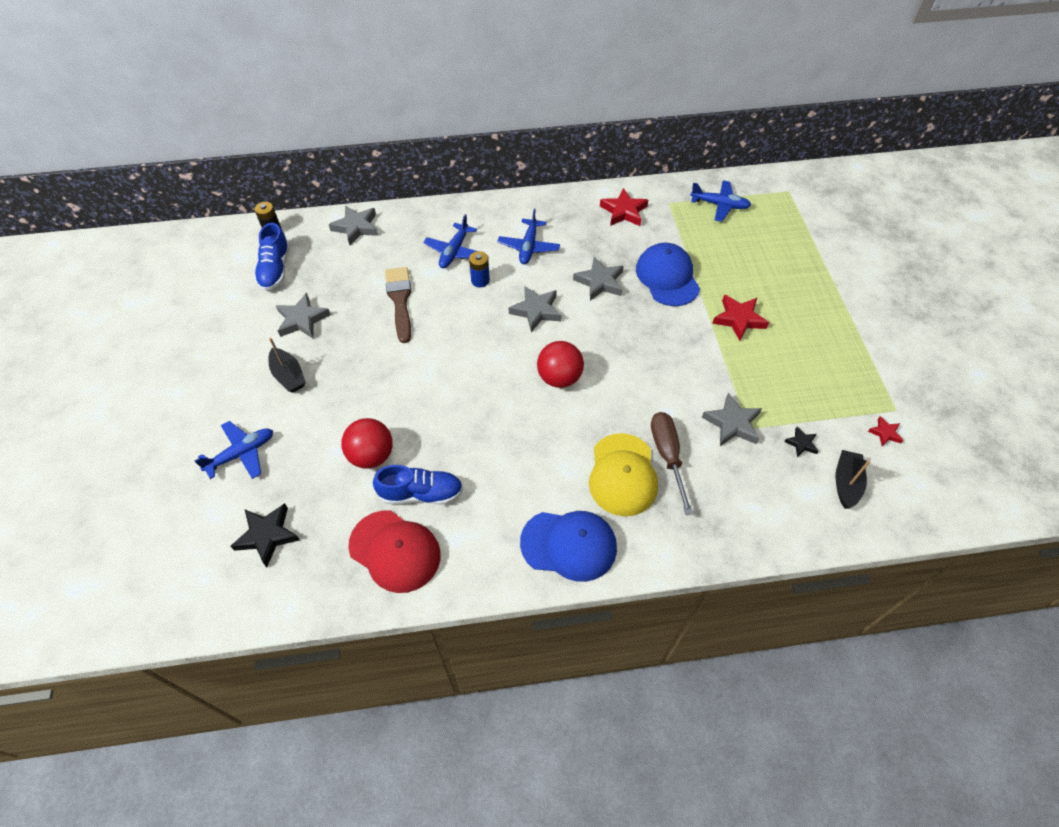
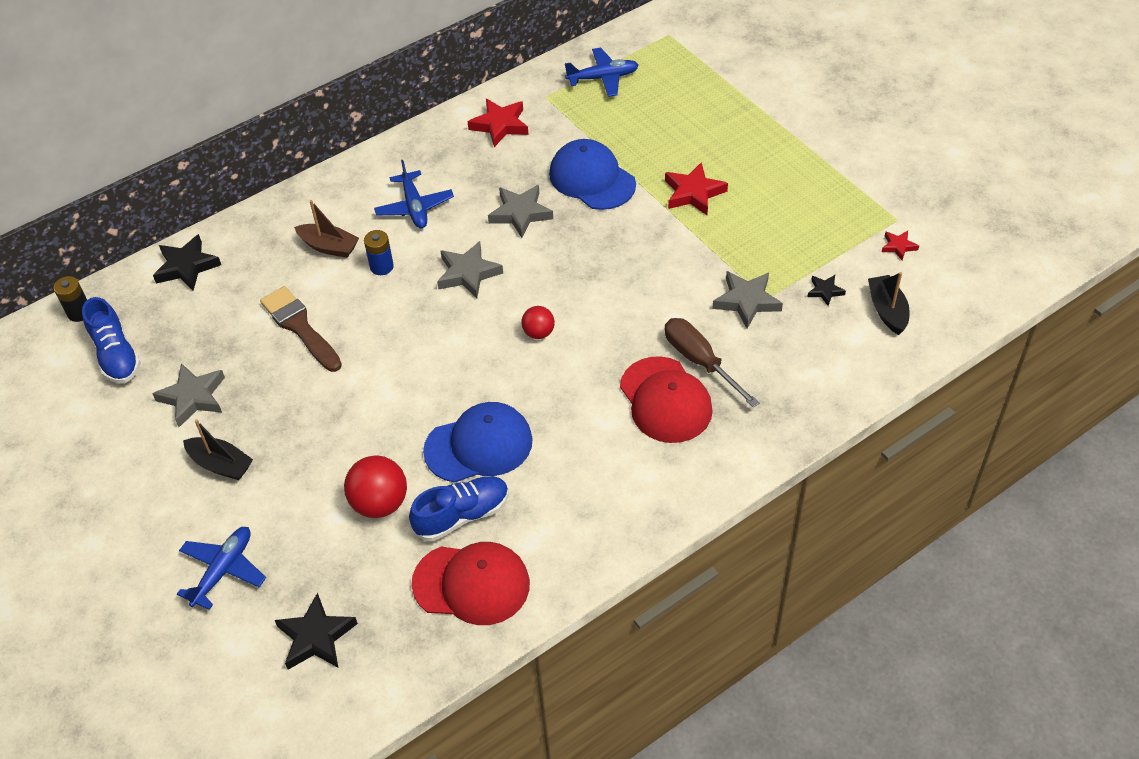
camera: 25 degrees left, 5 degrees down
grey star [329,205,378,245] -> black star [153,234,221,291]
blue plane [423,214,477,268] -> brown boat [294,200,359,258]
blue cap [520,511,617,582] -> blue cap moved to [423,402,533,483]
red ball [537,341,584,388] -> red ball [521,306,555,339], size x0.59
yellow cap [589,433,658,516] -> red cap [620,356,713,443]

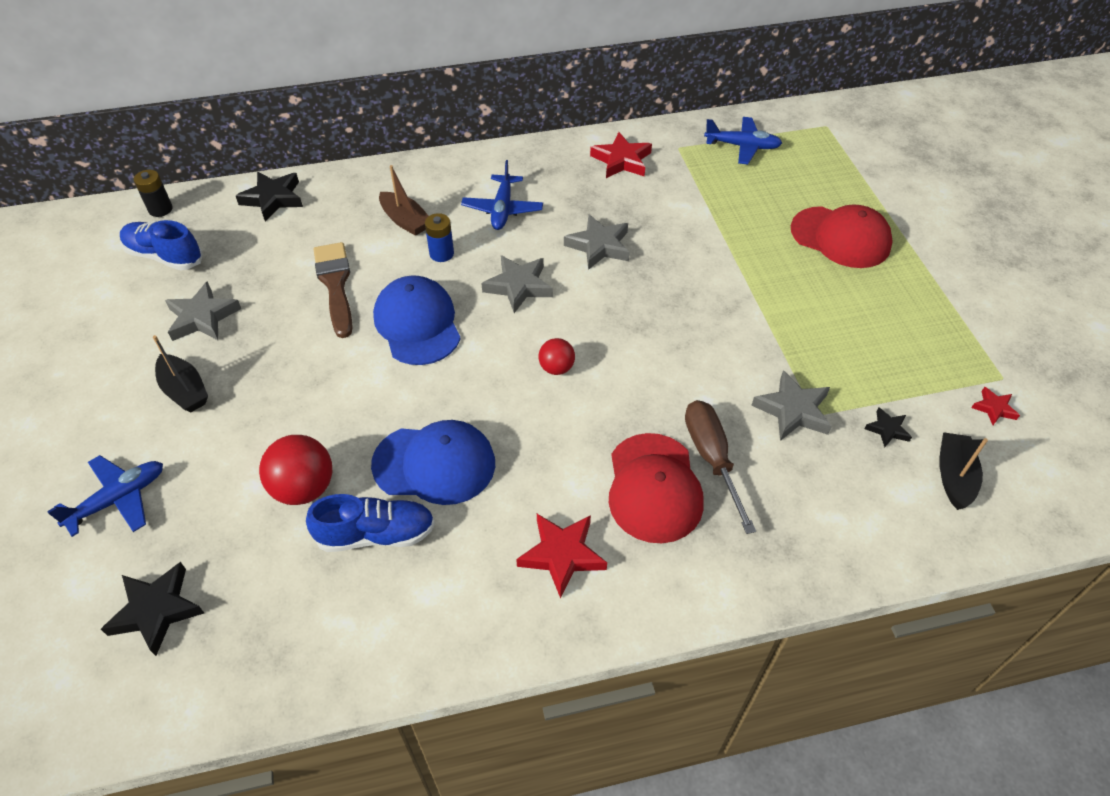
camera: 20 degrees right, 0 degrees up
blue shoe [82,297,141,383] -> blue shoe turned 120 degrees clockwise [120,220,203,270]
red cap [412,542,530,625] -> red cap moved to [791,204,893,268]
blue cap [549,139,636,210] -> blue cap moved to [373,276,461,365]
red star [665,162,728,215] -> red star moved to [516,514,607,599]

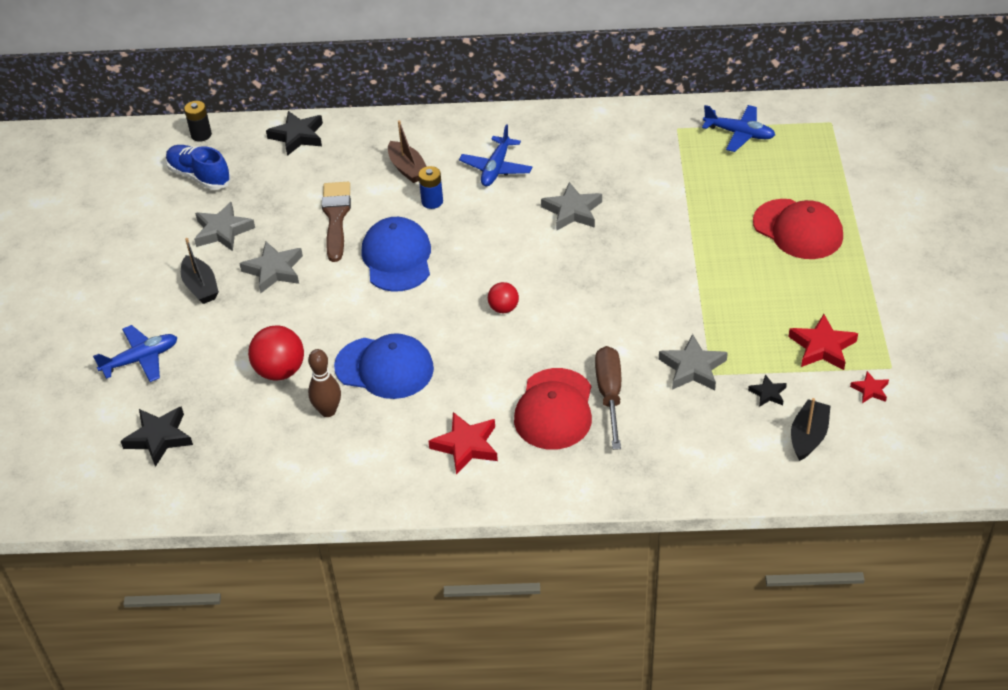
camera: 15 degrees right, 5 degrees down
blue shoe [306,494,435,552] -> brown bowling pin [308,349,341,417]
grey star [481,255,553,313] -> grey star moved to [239,242,303,293]
red star [590,132,652,178] -> red star moved to [788,314,858,370]

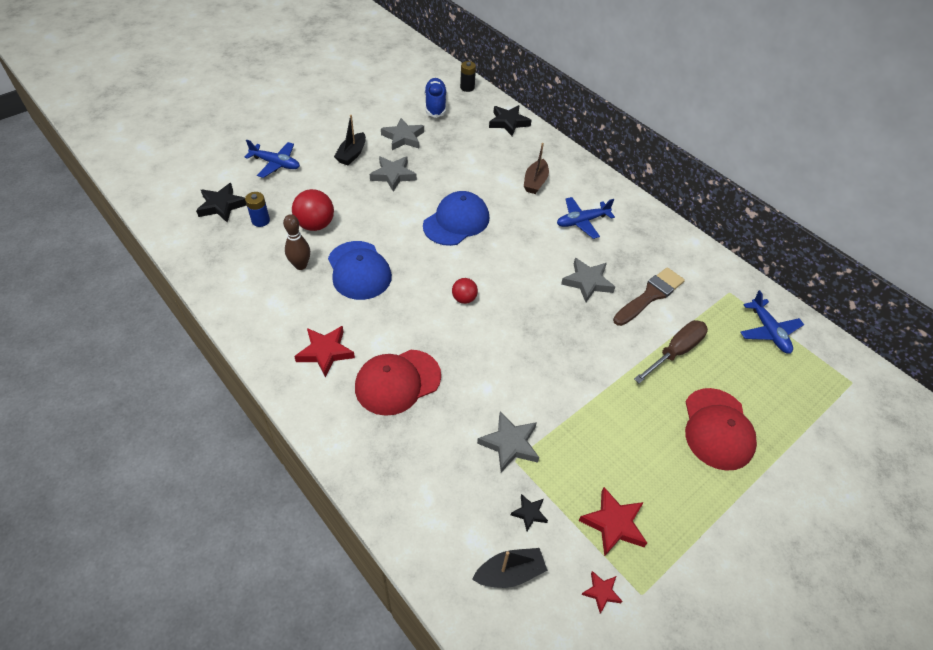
camera: 45 degrees right, 5 degrees up
brown brush [322,182,351,262] -> brown brush moved to [613,267,685,326]
blue battery [418,166,443,209] -> blue battery moved to [245,192,270,227]
brown screwdriver [595,346,621,450] -> brown screwdriver moved to [634,320,708,383]

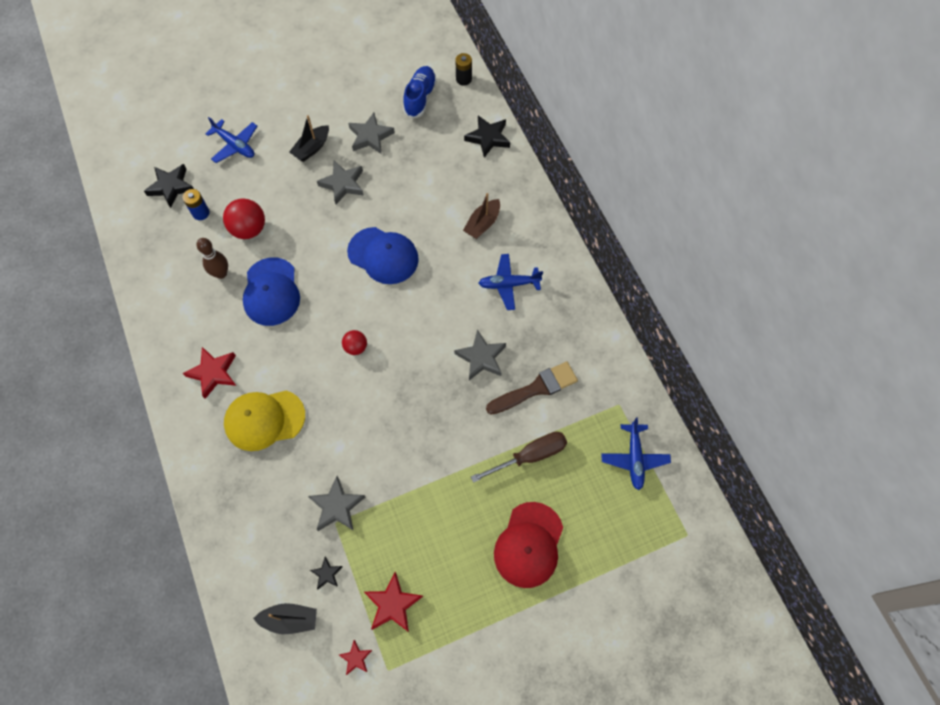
camera: 20 degrees right, 15 degrees up
red cap [355,350,441,416] -> yellow cap [224,390,305,451]
blue cap [423,191,489,246] -> blue cap turned 60 degrees clockwise [347,227,419,284]

